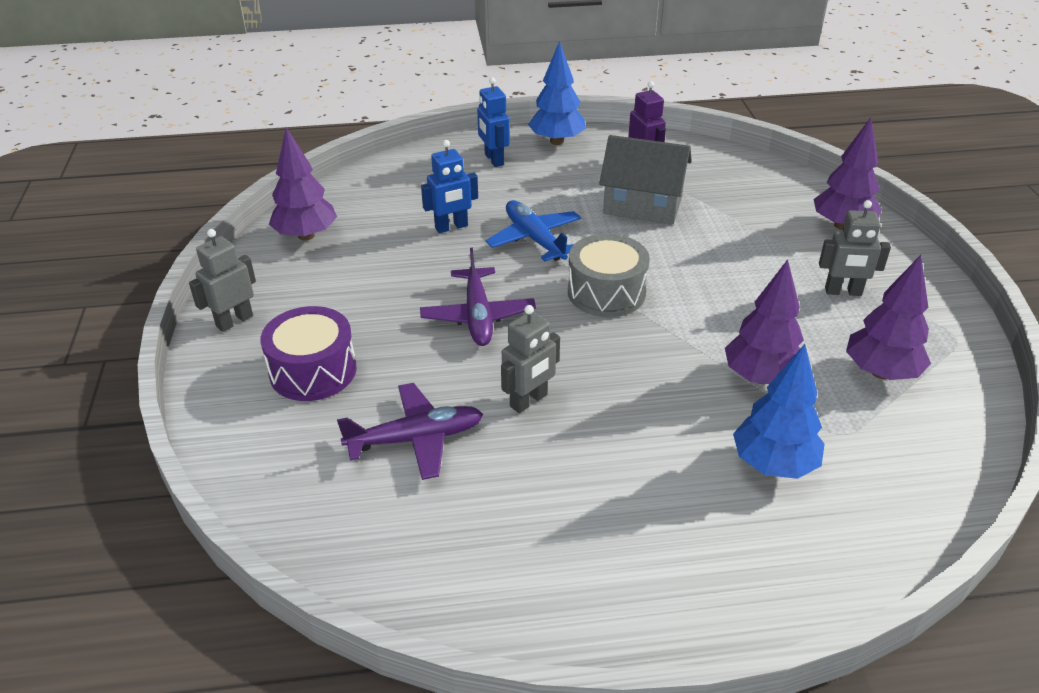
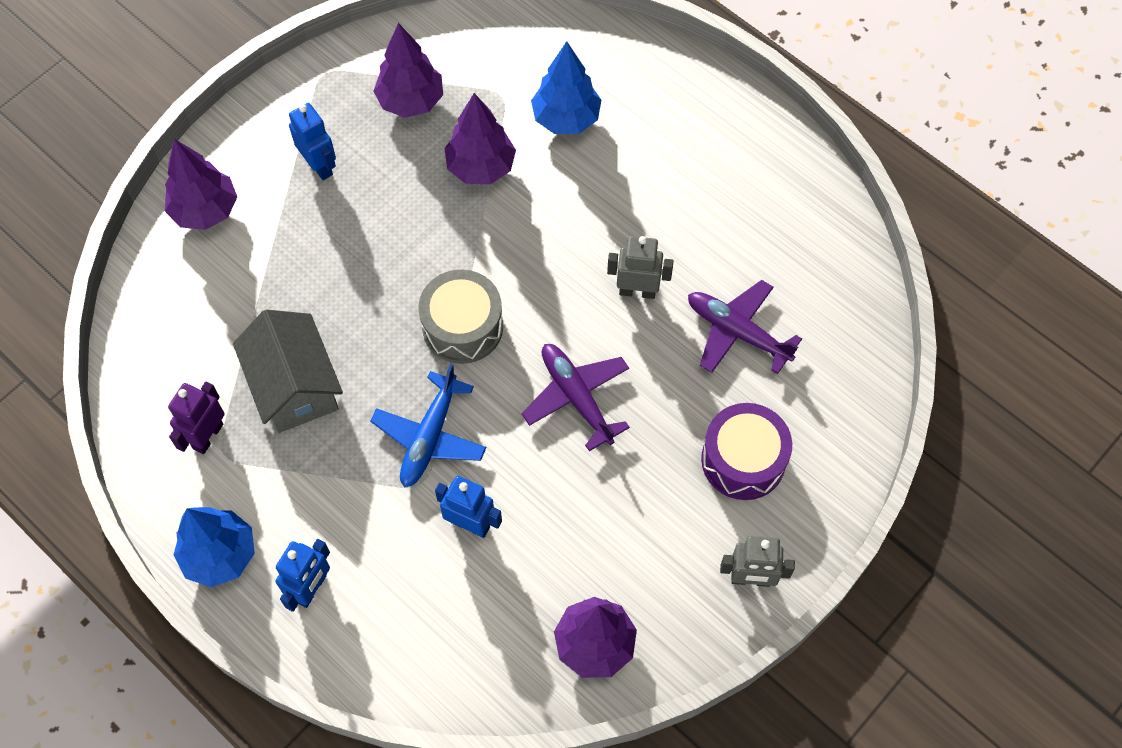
camera: 130 degrees left, 25 degrees up
purple plane [420,248,536,346] -> purple plane turned 75 degrees counterclockwise [522,344,630,451]
grey robot [819,200,891,296] -> blue robot [289,103,336,180]

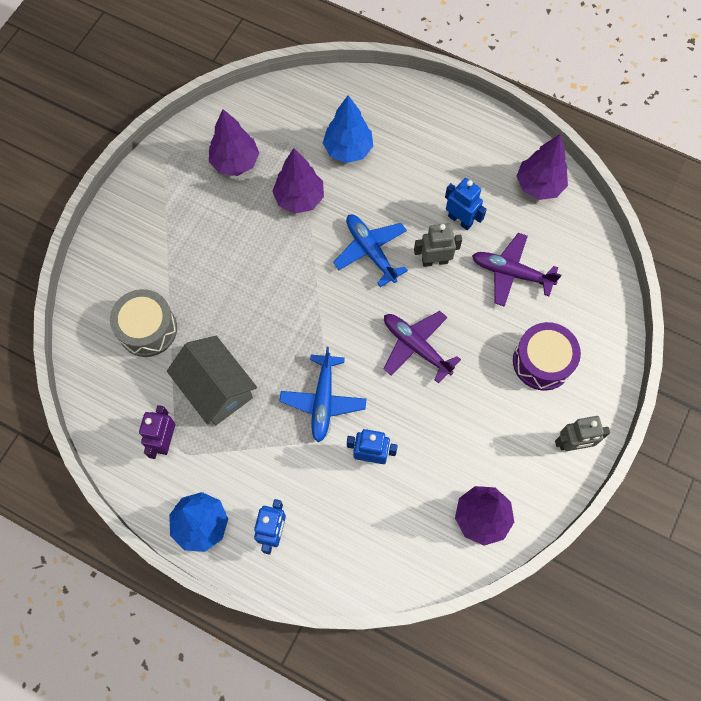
camera: 15 degrees left, 5 degrees up
purple tree [165,139,237,230] -> purple tree moved to [516,134,568,200]
blue robot [289,103,336,180] -> blue robot moved to [445,178,487,230]
grey drum [418,269,503,364] -> grey drum moved to [110,289,177,357]
none -> blue plane [333,214,408,287]

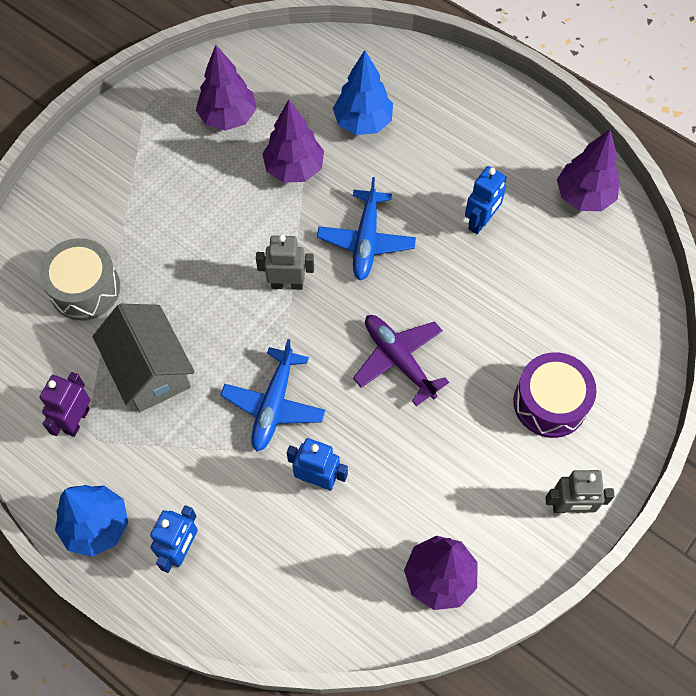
camera: 10 degrees right, 5 degrees down
blue plane [333,214,408,287] -> blue plane turned 150 degrees counterclockwise [317,177,416,280]
grey robot [414,223,462,267] -> grey robot moved to [256,235,314,290]
blue robot [445,178,487,230] -> blue robot turned 75 degrees clockwise [465,166,507,234]
purple plane [472,233,561,307] -> none

